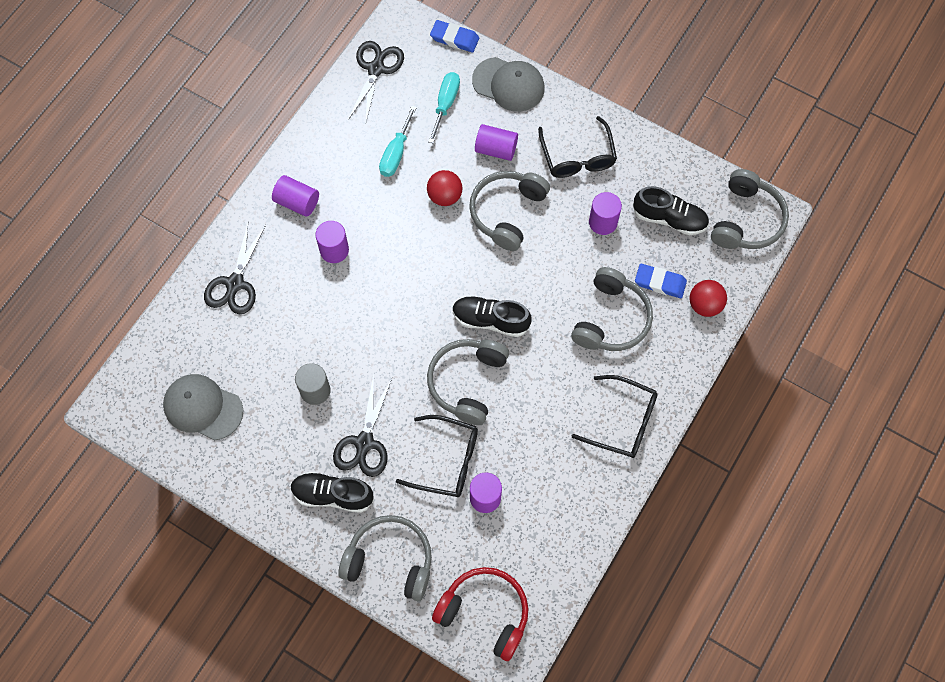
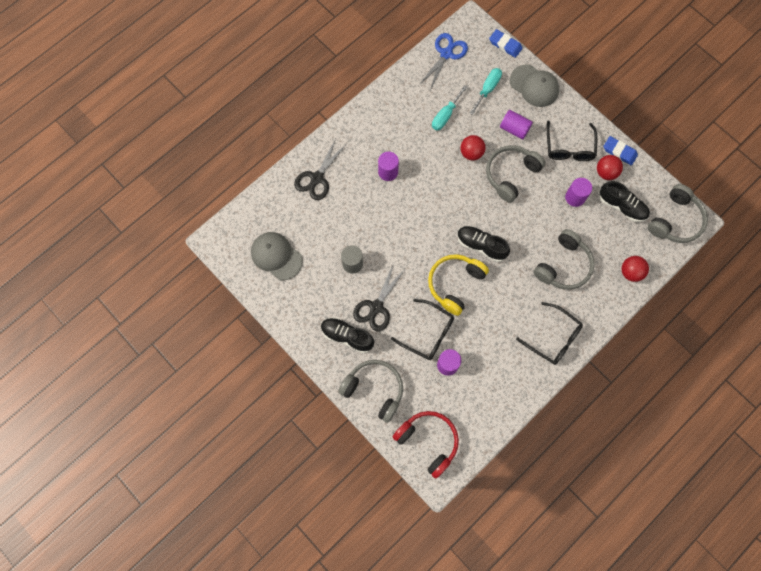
camera: 15 degrees right, 5 degrees up
purple cylinder [272,175,319,217] -> none
black scissors [348,41,404,122] -> blue scissors [419,33,468,90]
grey headphones [427,339,509,425] -> yellow headphones [428,254,489,316]
blue eraser [635,264,687,298] -> blue eraser moved to [603,136,638,165]
none -> red ball [597,155,623,180]

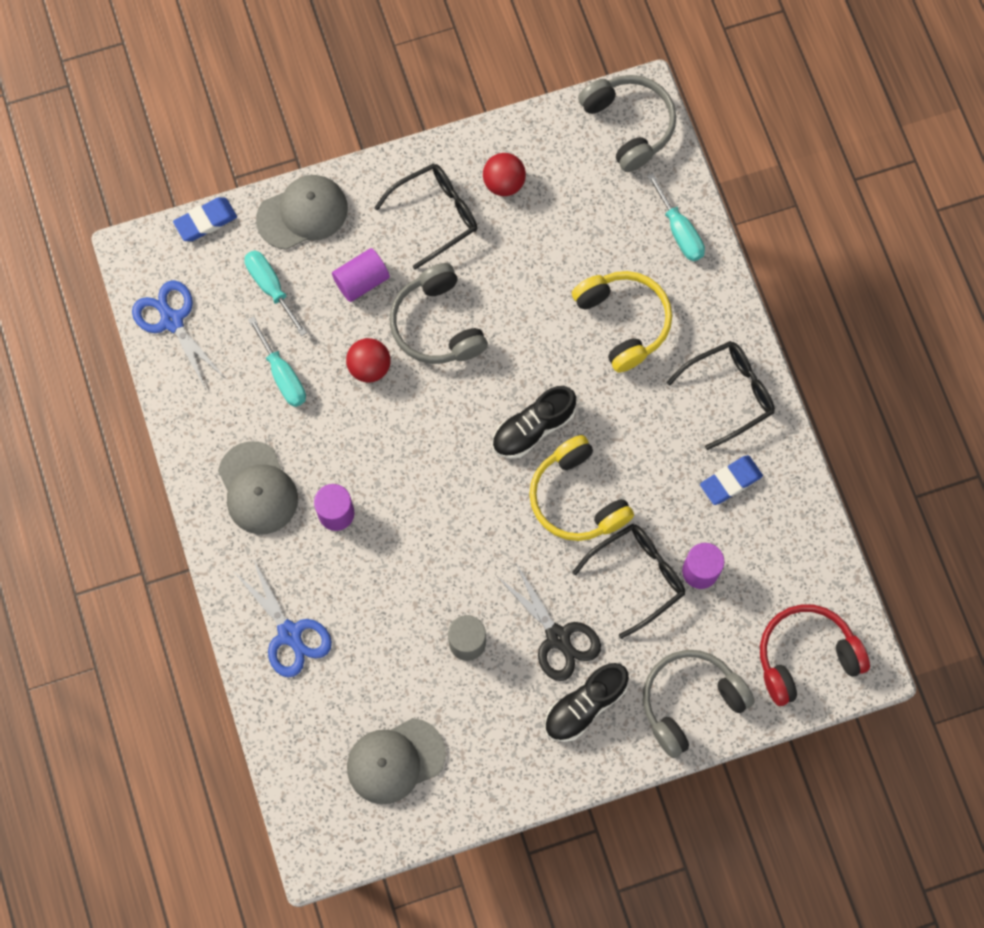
camera: 65 degrees left, 0 degrees up
black scissors [294,139,346,200] -> blue scissors [234,559,332,678]
grey headphones [533,229,595,290] -> yellow headphones [572,271,672,373]
black glasses [547,121,597,161] -> black glasses turned 60 degrees counterclockwise [374,163,477,270]
purple cylinder [565,178,592,207] -> none
black shoe [599,181,650,222] -> none
blue eraser [603,136,638,165] -> blue eraser moved to [700,455,763,505]
red ball [621,256,649,282] -> turquoise screwdriver [647,173,705,261]
none -> grey cap [218,441,298,534]

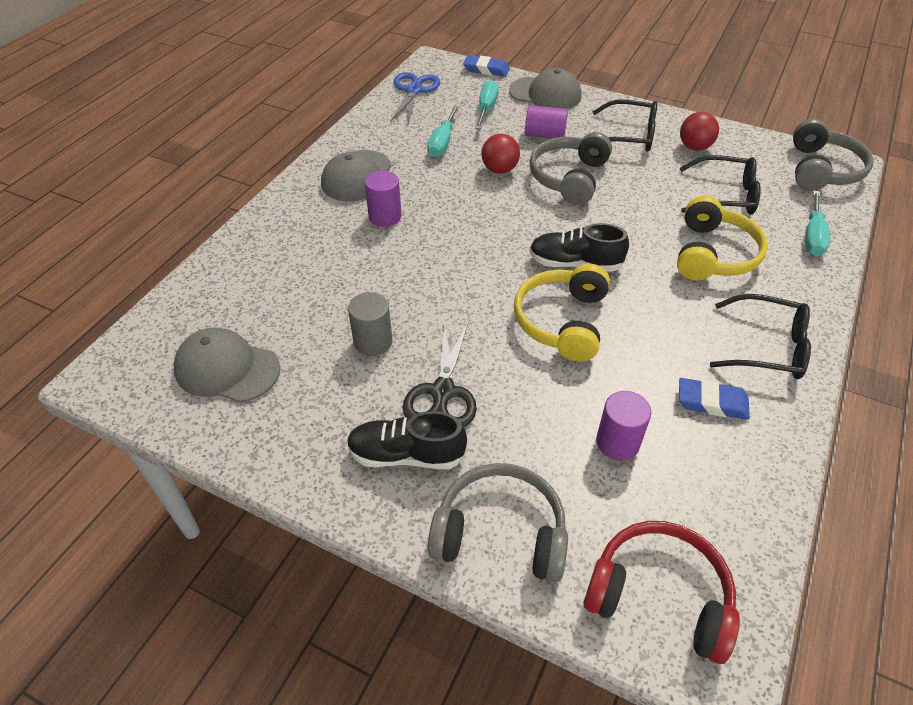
camera: 45 degrees right, 25 degrees down
blue scissors [234,559,332,678] -> none
black glasses [572,524,685,639] -> black glasses moved to [679,155,761,215]

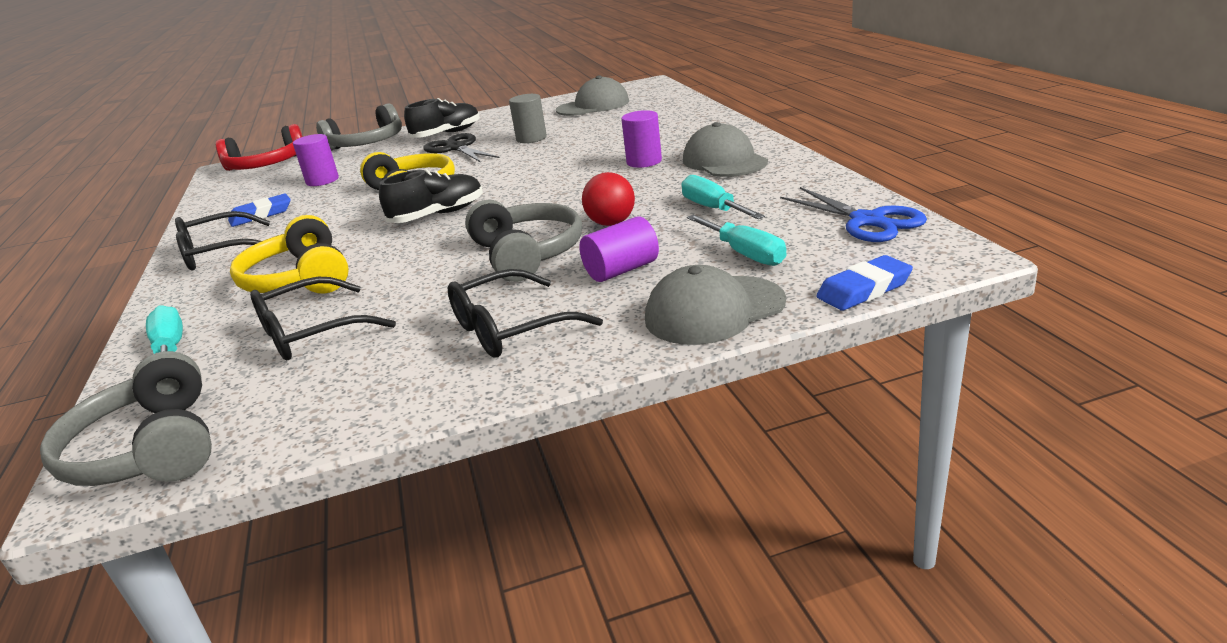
camera: 140 degrees right, 20 degrees down
red ball [680,112,719,151] -> none

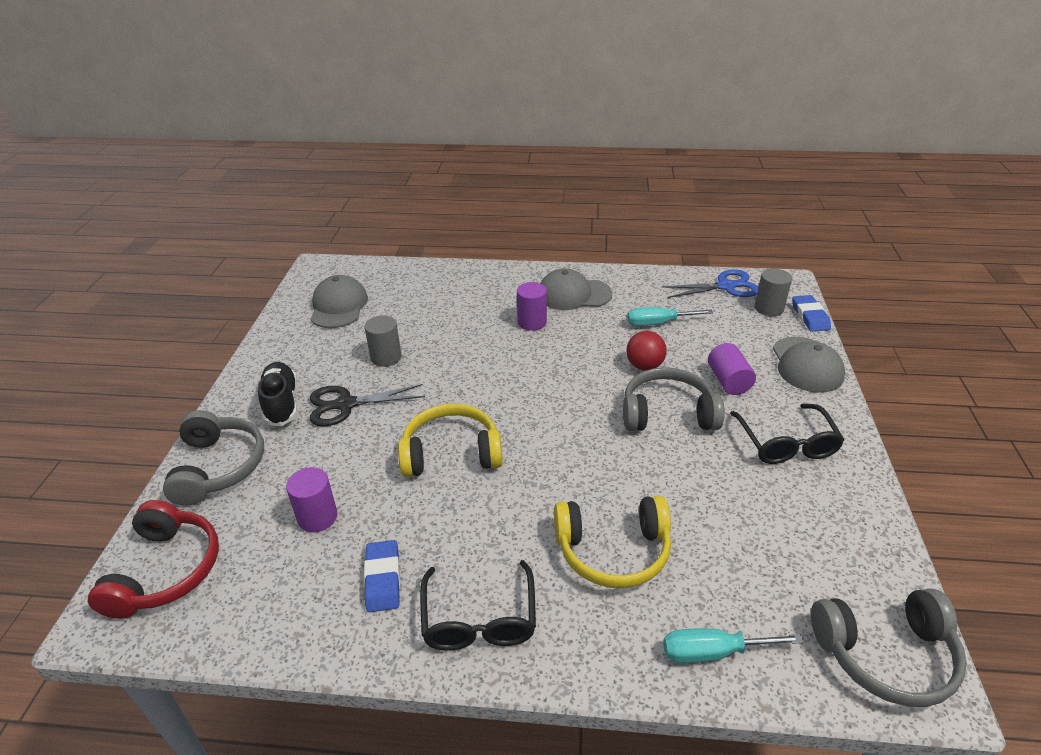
camera: 70 degrees left, 10 degrees up
black glasses [250,277,396,360] -> none
black shoe [379,169,483,223] -> none
turquoise screwdriver [687,215,786,266] -> none
none -> grey cylinder [754,268,792,316]

